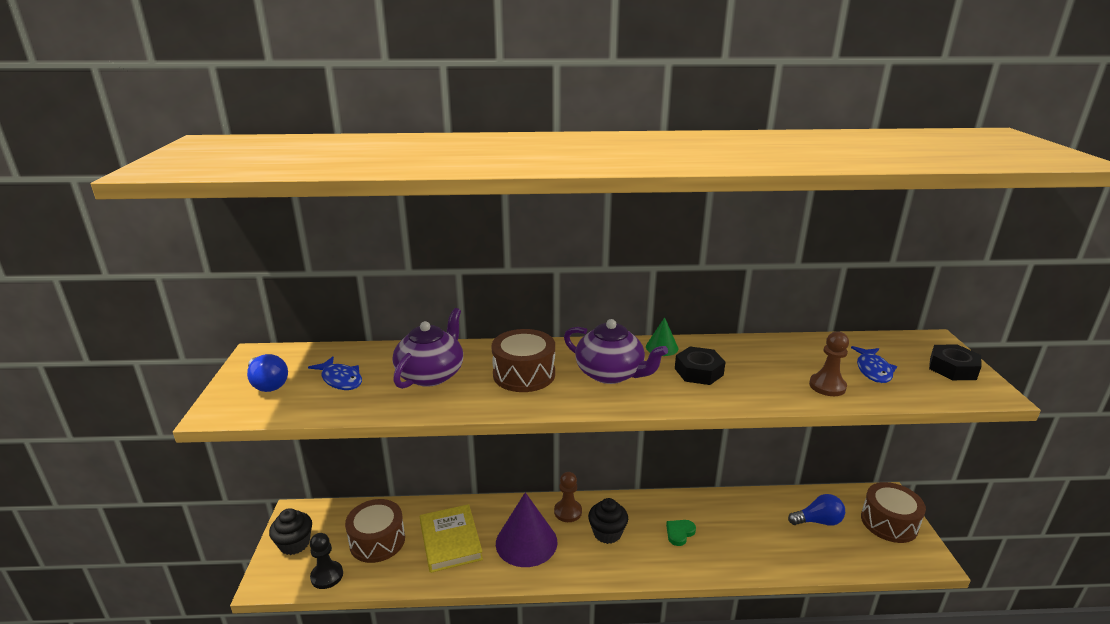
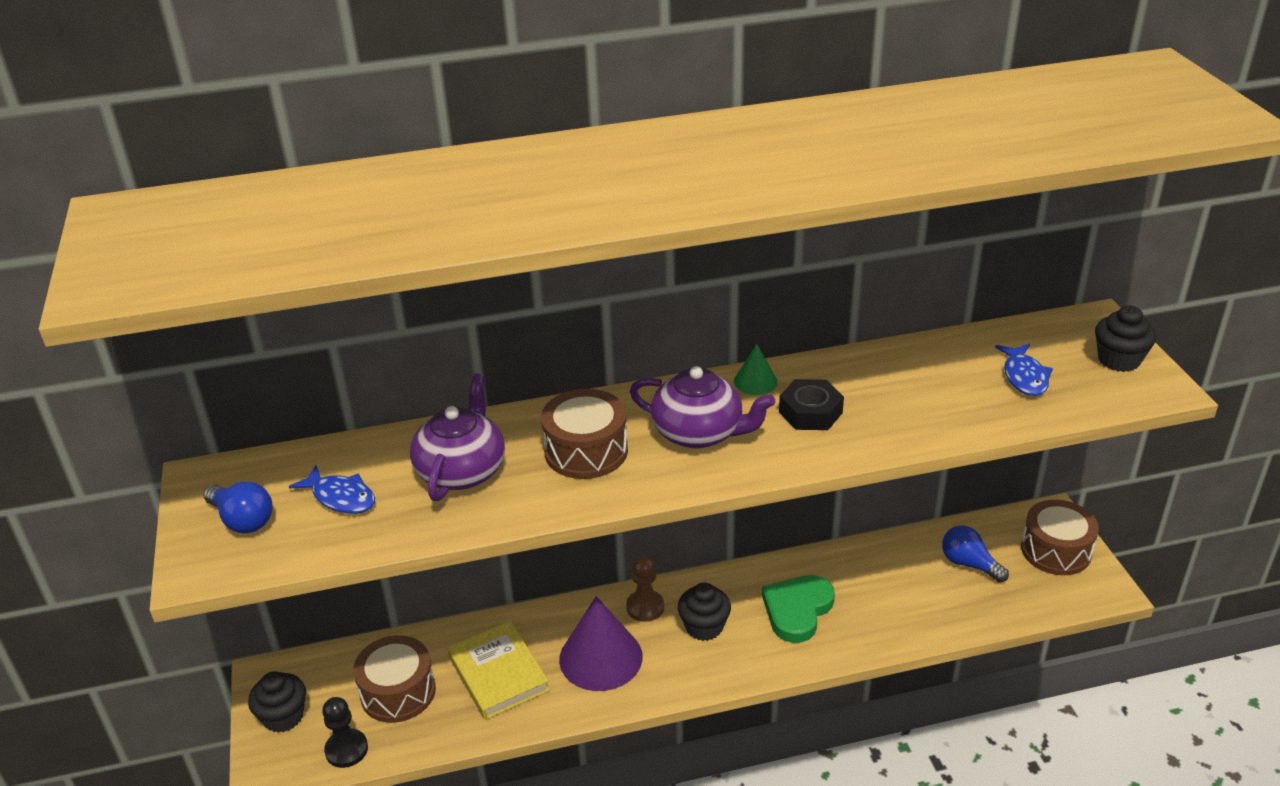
camera: 10 degrees left, 10 degrees up
green heart [666,520,696,546] -> green heart [762,575,835,643], size x1.86
blue light bulb [788,494,845,526] -> blue light bulb turned 120 degrees counterclockwise [942,525,1009,583]
brown pawn [809,331,849,396] -> none
black nut [929,344,982,380] -> black cupcake [1095,305,1156,372]

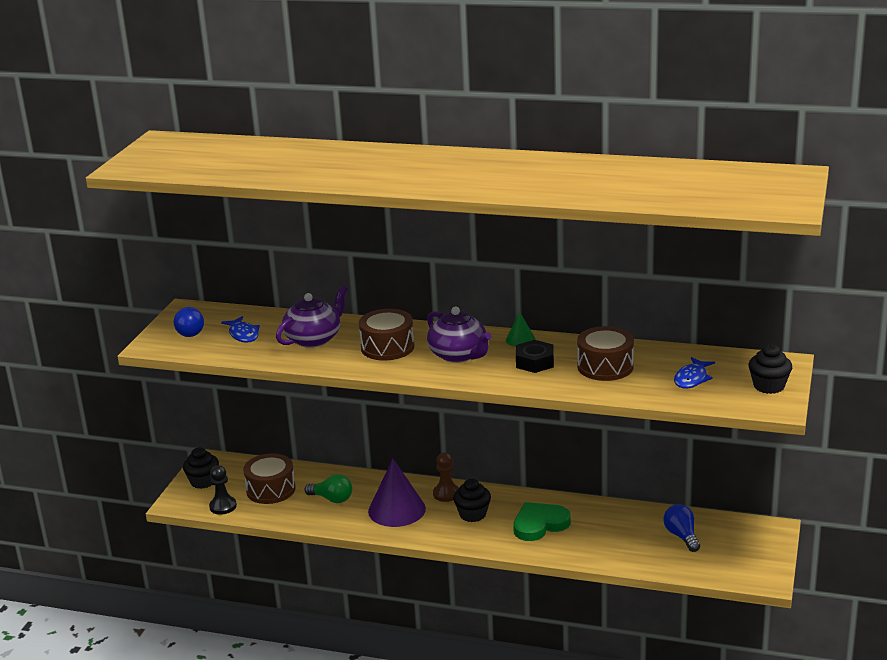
camera: 30 degrees right, 10 degrees down
yellow book [448,621,550,720] -> green light bulb [305,474,352,503]
brown drum [1021,500,1099,575] -> brown drum moved to [577,326,634,381]

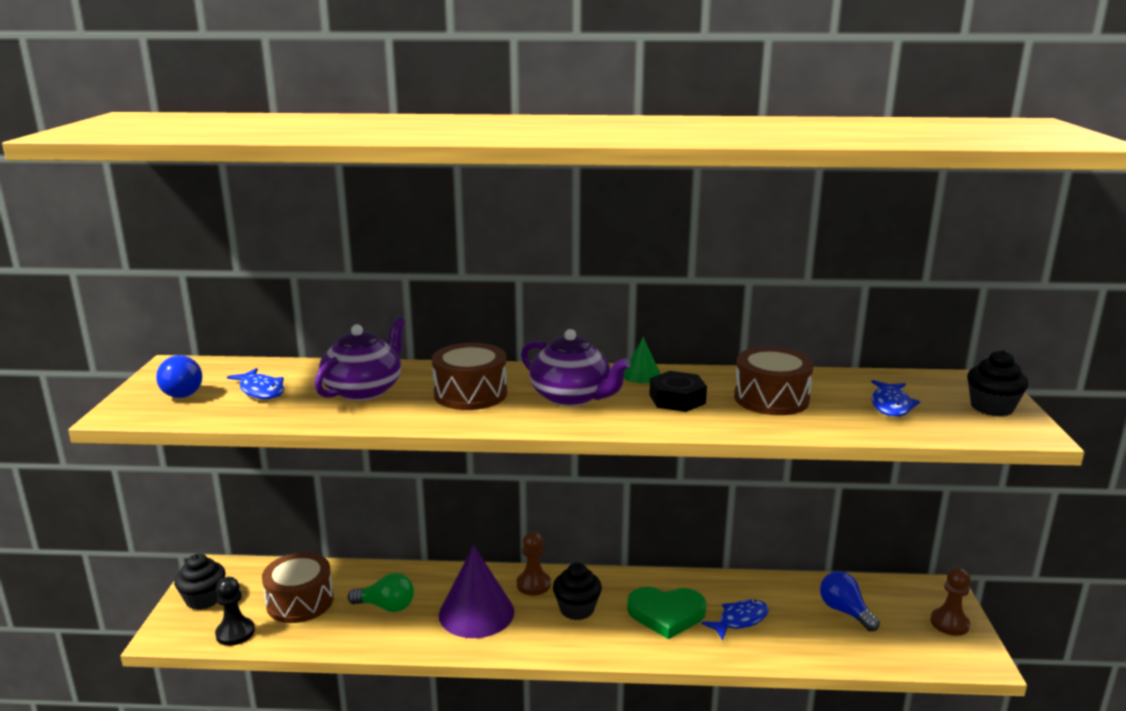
camera: 15 degrees left, 5 degrees down
green heart [513,502,571,541] -> green heart turned 135 degrees counterclockwise [627,587,706,639]
none -> blue fish [701,599,769,641]
none -> brown pawn [930,568,971,636]

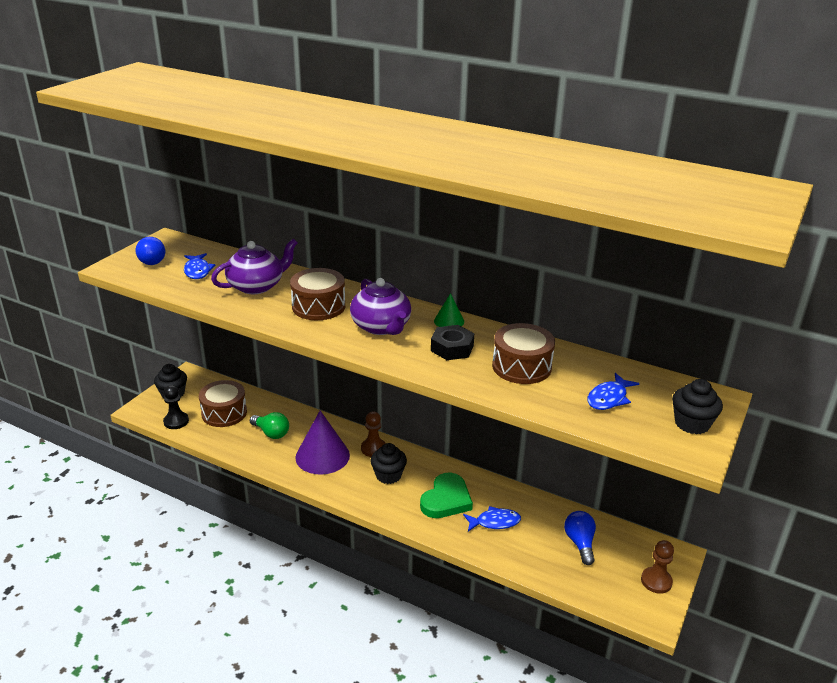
camera: 25 degrees right, 10 degrees up
green heart [627,587,706,639] -> green heart turned 90 degrees counterclockwise [420,473,473,518]

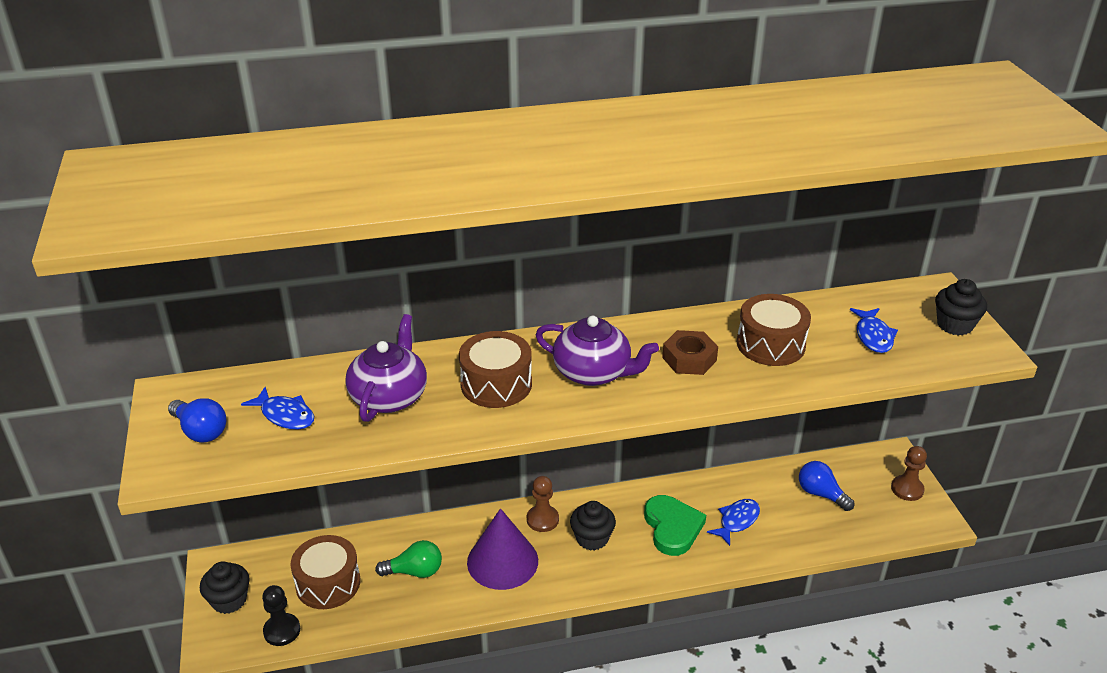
camera: 40 degrees left, 5 degrees up
black nut [431,325,474,360] -> brown nut [662,330,718,375]
green cone [434,293,464,327] -> none

